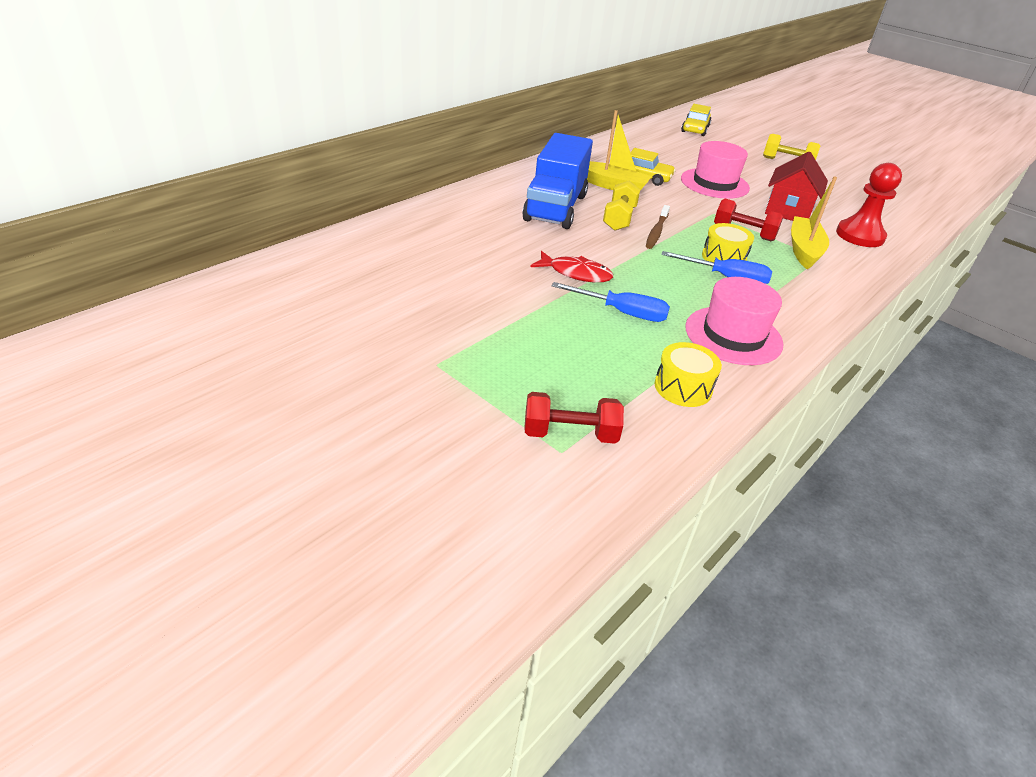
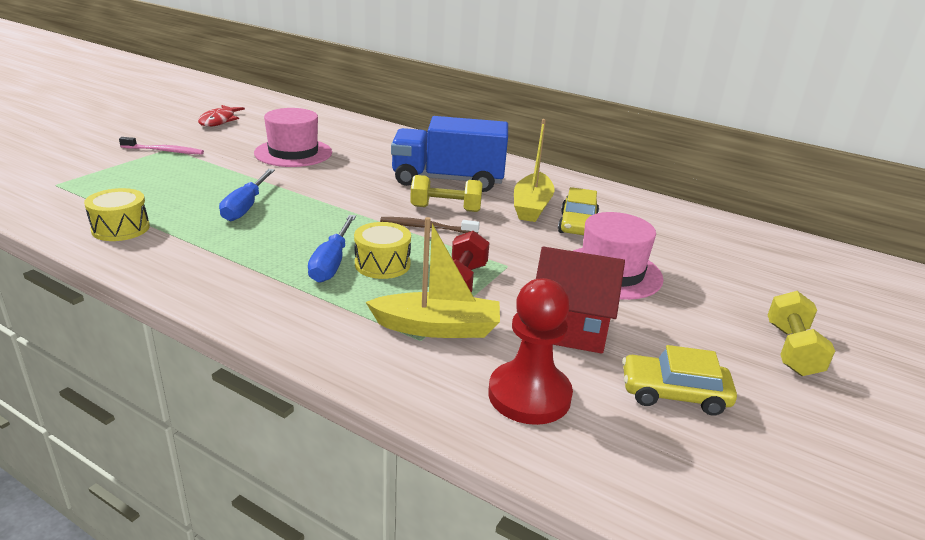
camera: 80 degrees right, 10 degrees down
red dumbbell [524,392,624,444] -> none
red fish [531,251,613,282] -> red fish moved to [198,105,245,127]
yellow car [681,104,711,136] -> yellow car moved to [622,345,737,415]
pink hat [685,277,783,365] -> pink hat moved to [254,108,332,167]
none -> pink toothbrush [119,137,204,154]

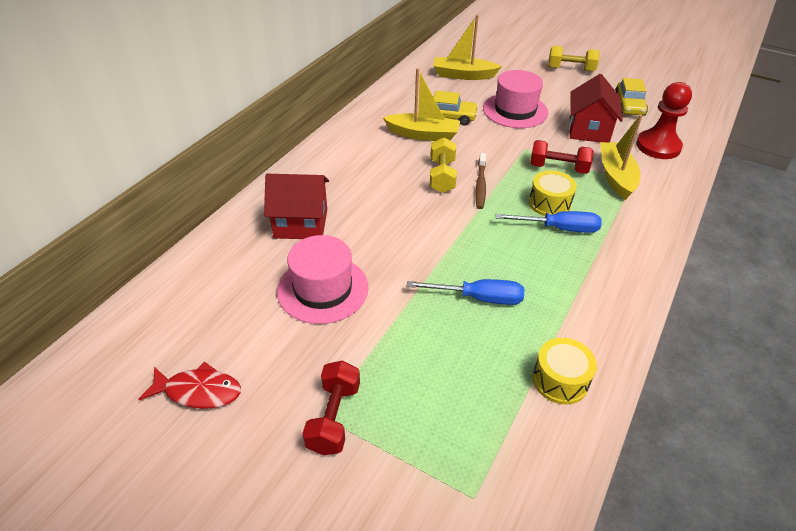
camera: 90 degrees left, 15 degrees up
pink toothbrush [119,137,204,154] -> red dumbbell [303,361,360,455]
blue truck [391,116,508,192] -> none
none -> red house [264,174,329,239]
none -> yellow boat [433,15,502,80]

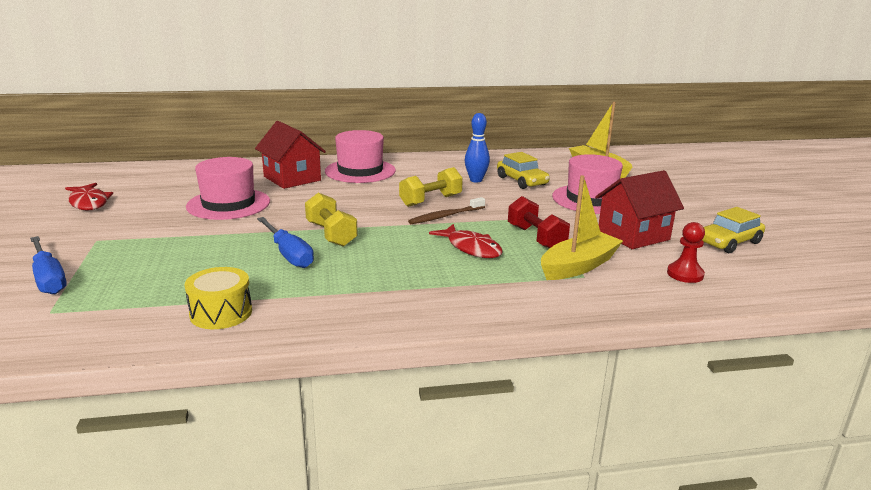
camera: 50 degrees right, 20 degrees down
red dumbbell [303,361,360,455] -> none
yellow boat [383,68,460,141] -> blue bowling pin [465,113,490,182]
blue screwdriver [496,211,602,233] -> blue screwdriver moved to [30,236,67,294]
yellow drum [529,170,577,216] -> red fish [429,224,503,258]
yellow dumbbell [548,46,600,72] -> yellow dumbbell moved to [305,192,358,247]
red pawn [636,82,692,159] -> red pawn [667,222,705,283], size x0.58
none -> pink hat [325,130,396,183]

